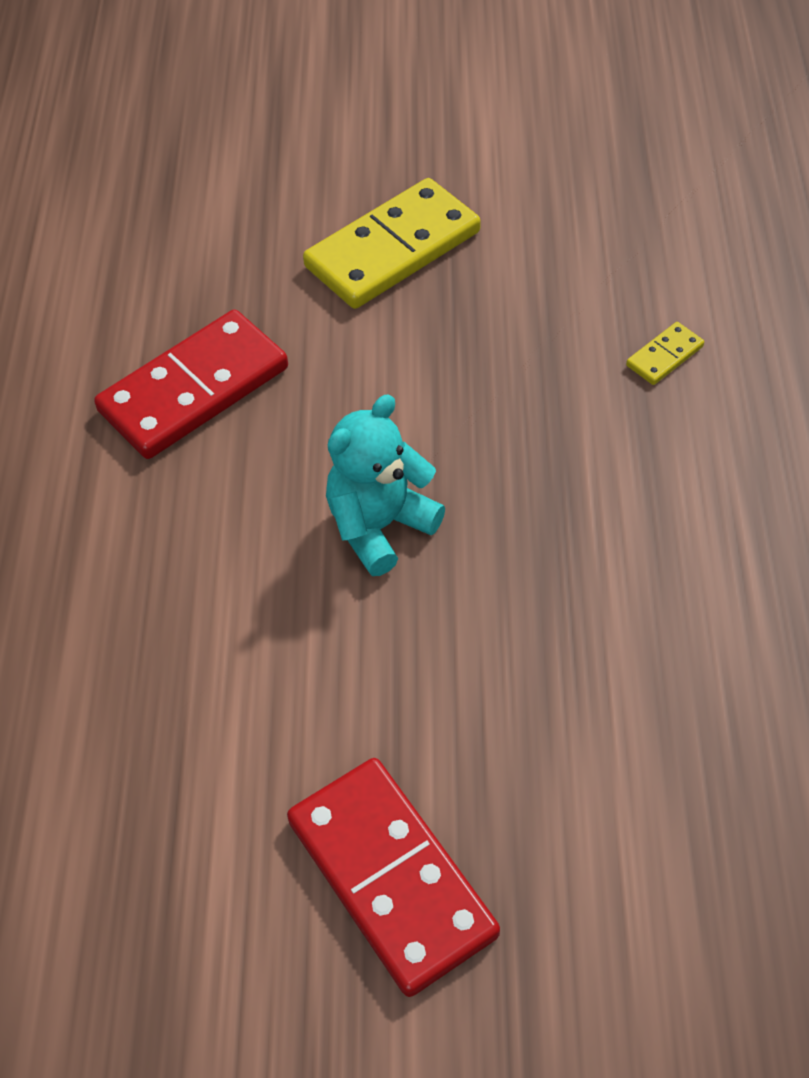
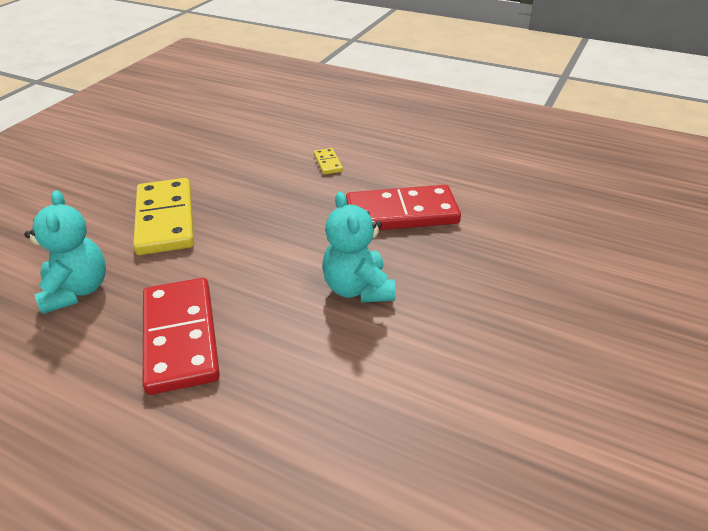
camera: 65 degrees left, 15 degrees down
red domino [287,758,500,997] -> red domino moved to [346,185,461,230]
none -> turquoise teddy bear [24,190,106,314]

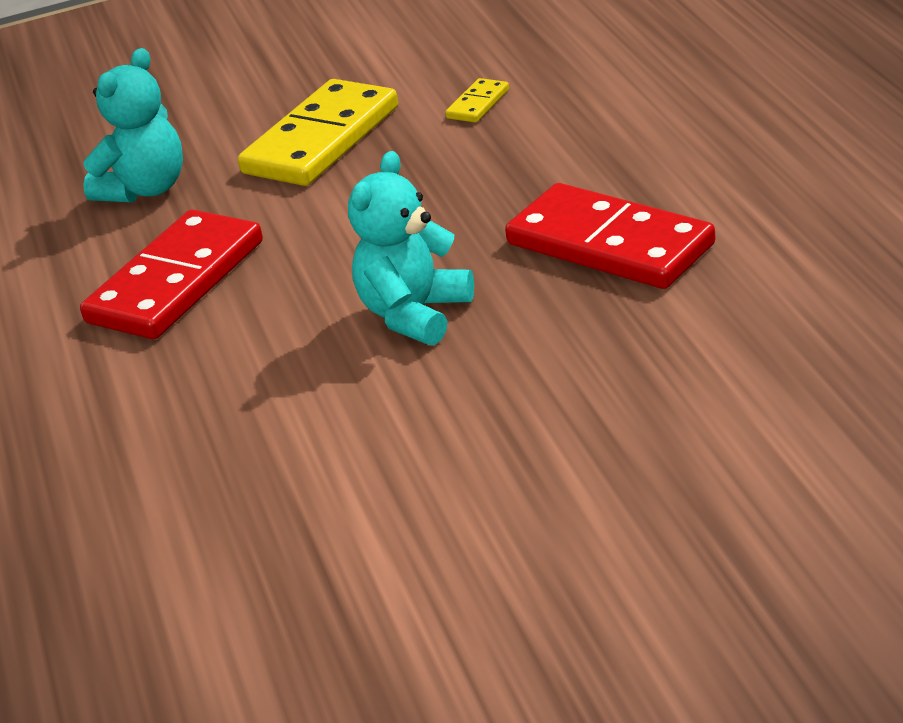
camera: 50 degrees right, 5 degrees down
yellow domino [314,148,343,175] -> yellow domino moved to [445,78,509,123]

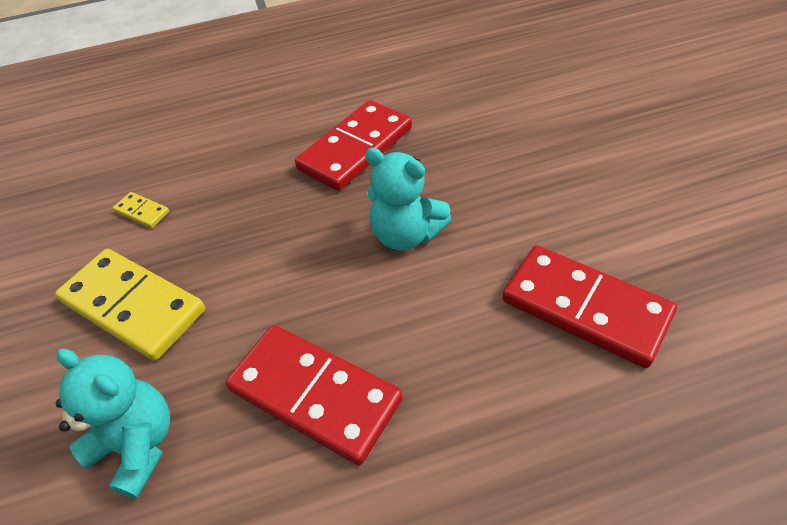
camera: 90 degrees left, 15 degrees up
none -> red domino [502,245,677,368]

